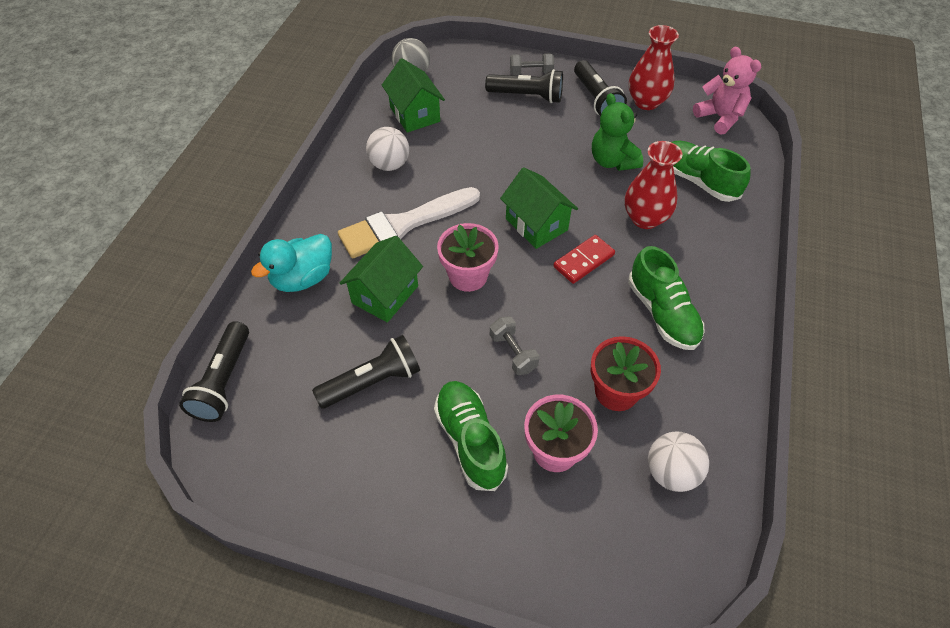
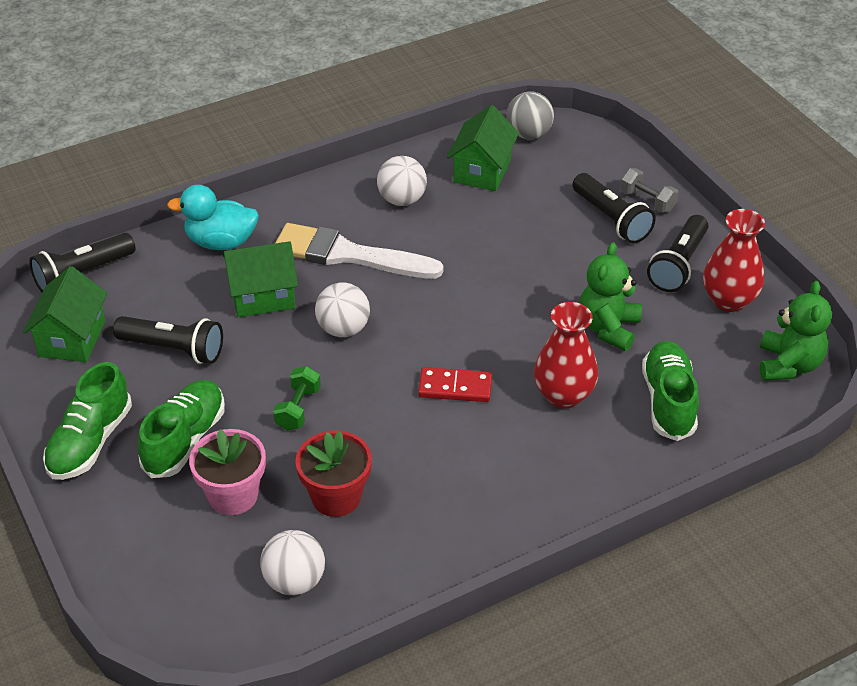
camera: 45 degrees right, 10 degrees down
pink flower pot [437,223,499,292] -> white ball [315,282,370,337]
grey dumbbell [490,317,540,375] -> green dumbbell [273,366,321,431]
green house [500,167,578,249] -> green house moved to [23,266,108,362]
green shoe [628,246,705,350] -> green shoe moved to [43,362,132,480]
pink teddy bear [693,47,761,134] -> green teddy bear [760,281,832,381]

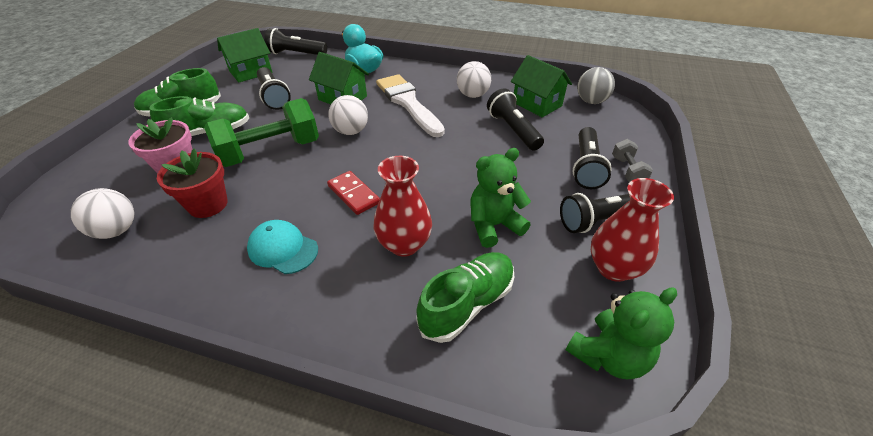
camera: 45 degrees right, 0 degrees up
green dumbbell [273,366,321,431] -> green dumbbell [204,98,319,167], size x2.11
green house [447,105,519,191] -> green house turned 75 degrees clockwise [511,55,572,117]
none -> turquoise cap [247,220,318,274]
none -> black flashlight [487,88,544,151]

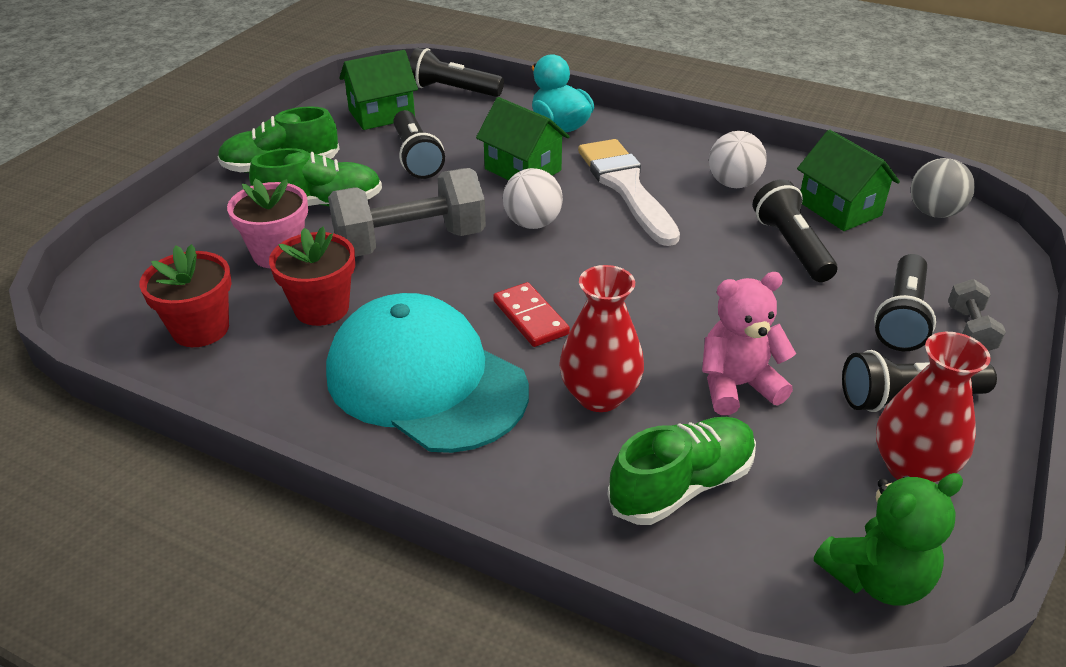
camera: 10 degrees right, 5 degrees down
white ball [71,188,135,239] -> red flower pot [139,244,232,347]
green dumbbell [204,98,319,167] -> grey dumbbell [328,168,486,257]
turquoise cap [247,220,318,274] -> turquoise cap [326,293,529,453], size x2.07
green teddy bear [470,148,531,248] -> pink teddy bear [702,272,796,415]

